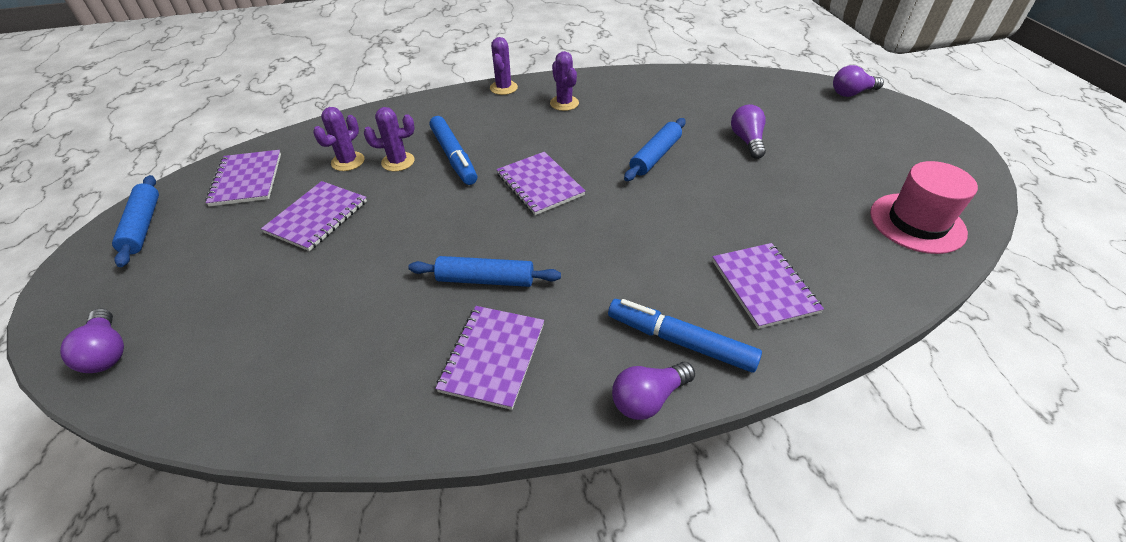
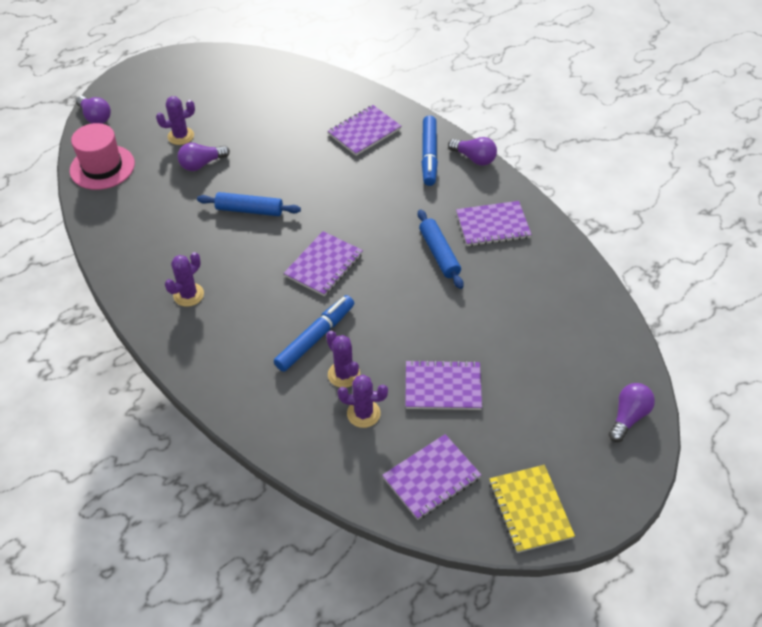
camera: 115 degrees left, 5 degrees up
blue rolling pin [112,175,159,267] -> yellow notebook [489,465,575,553]
purple cactus [490,37,518,95] -> purple cactus moved to [156,96,195,145]
pink hat [870,161,978,254] -> pink hat moved to [70,123,135,190]

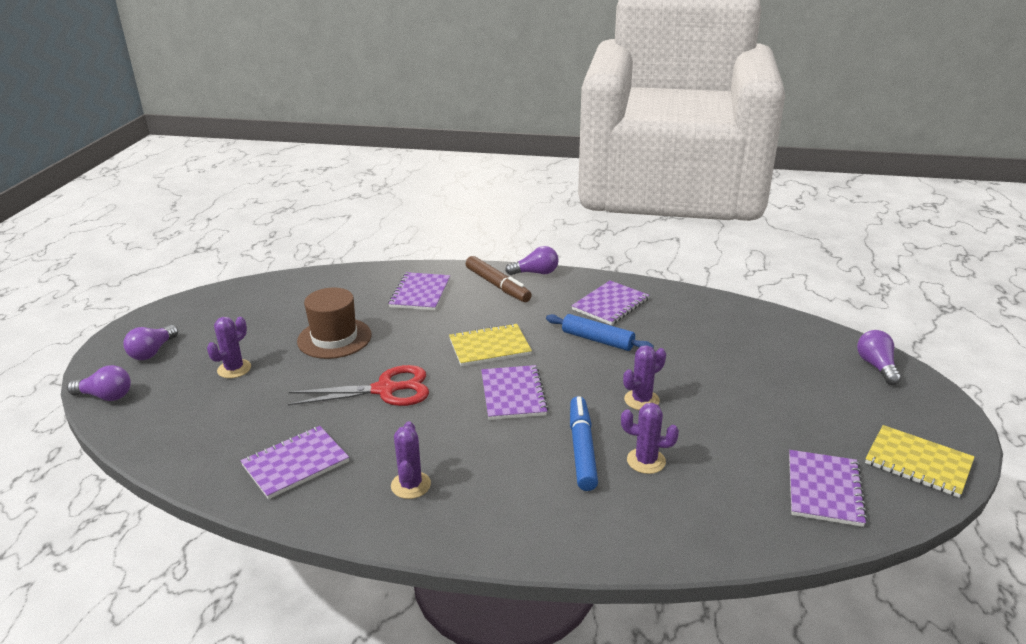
camera: 40 degrees left, 20 degrees down
pink hat [70,123,135,190] -> none
purple light bulb [178,142,230,171] -> purple light bulb moved to [123,325,178,360]
blue rolling pin [197,192,301,216] -> red scissors [288,365,429,406]
purple cactus [338,375,388,428] -> purple cactus moved to [623,345,666,410]
purple notebook [405,360,482,410] -> purple notebook moved to [240,426,349,499]
blue marker [422,116,438,186] -> brown marker [466,256,532,302]
none -> brown hat [297,288,372,359]
none -> yellow notebook [449,323,532,366]

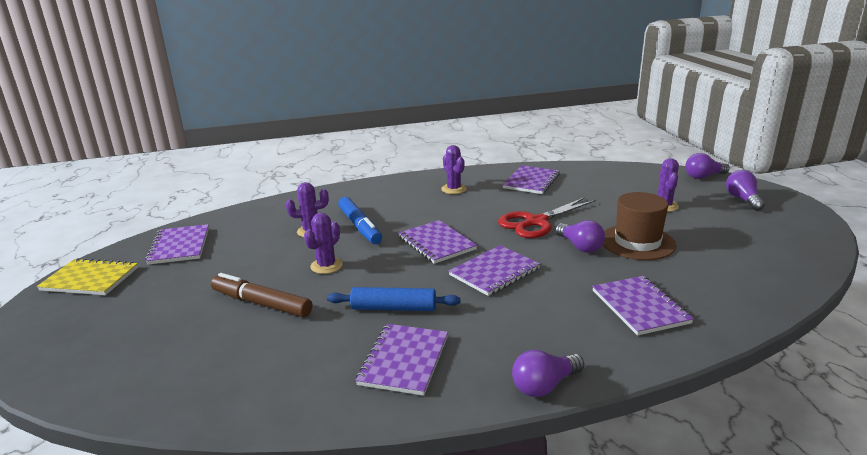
camera: 155 degrees right, 5 degrees down
yellow notebook [449,323,532,366] -> purple notebook [449,245,540,296]
brown marker [466,256,532,302] -> brown marker moved to [211,273,312,317]
purple light bulb [857,330,901,385] -> purple light bulb moved to [555,220,605,253]

